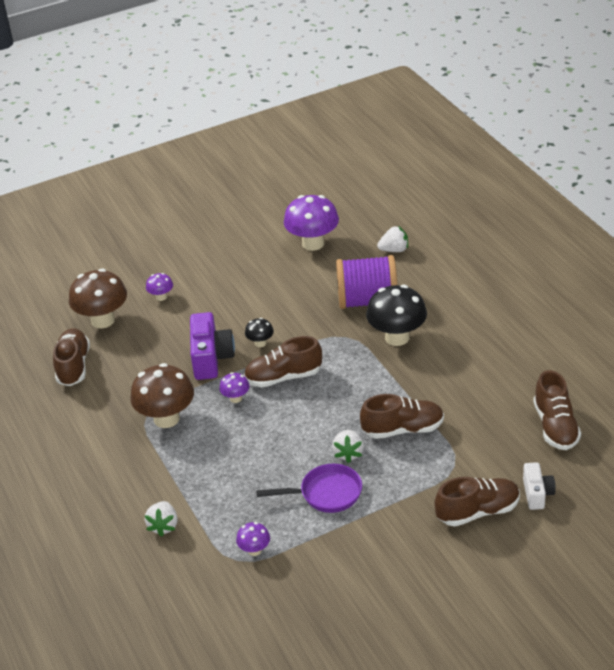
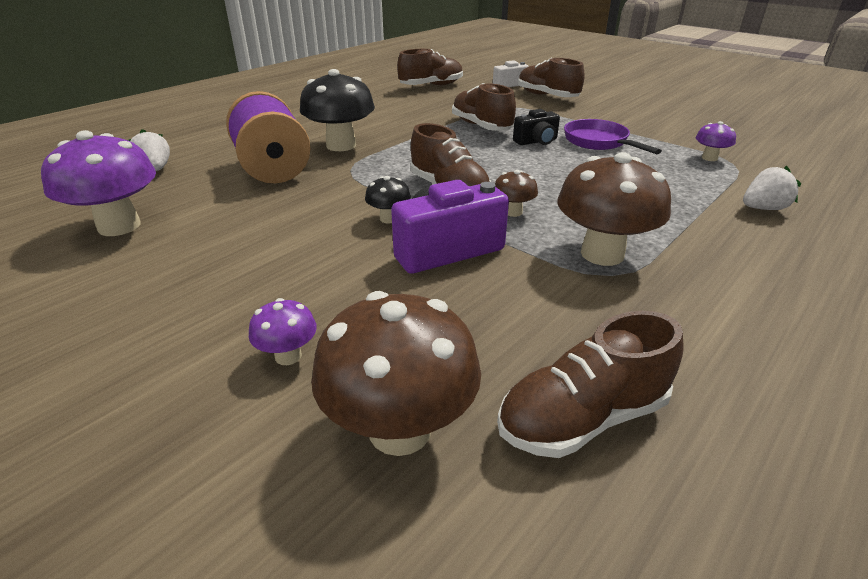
camera: 115 degrees left, 5 degrees down
purple mushroom [219,372,250,403] -> brown mushroom [495,170,538,217]
white strawberry [332,430,364,463] -> black camera [513,109,560,145]

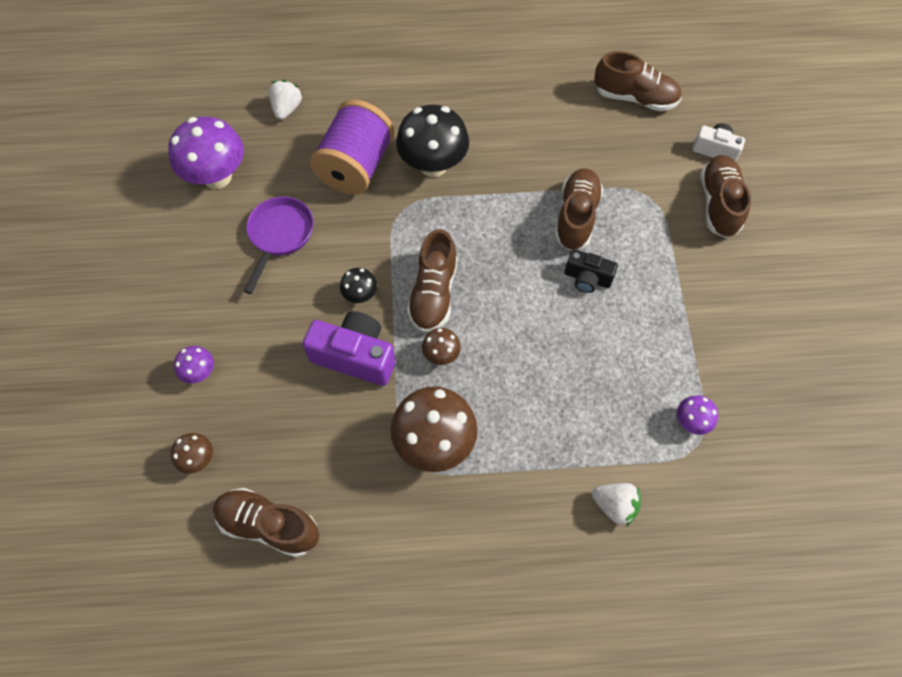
camera: 45 degrees right, 30 degrees up
brown mushroom [311,291,481,456] -> brown mushroom [171,433,213,474], size x0.48
purple pan [564,119,662,154] -> purple pan moved to [244,197,314,294]

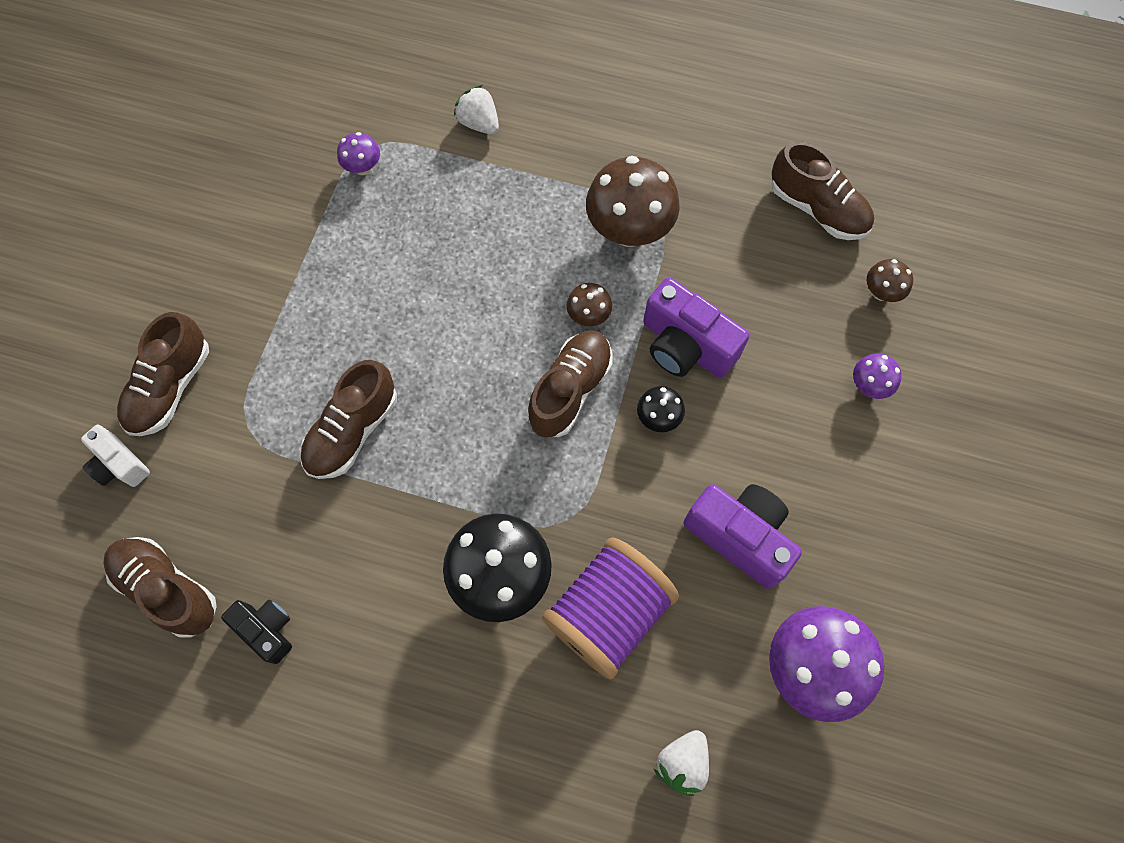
camera: 160 degrees left, 5 degrees up
purple pan [244,197,314,294] -> purple camera [683,484,802,589]
black camera [565,249,618,293] -> black camera moved to [221,600,292,664]

